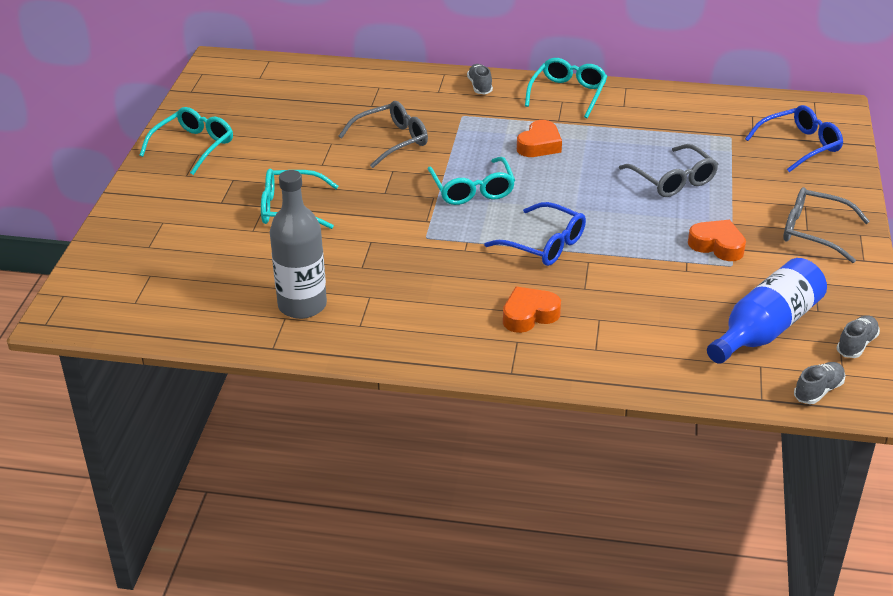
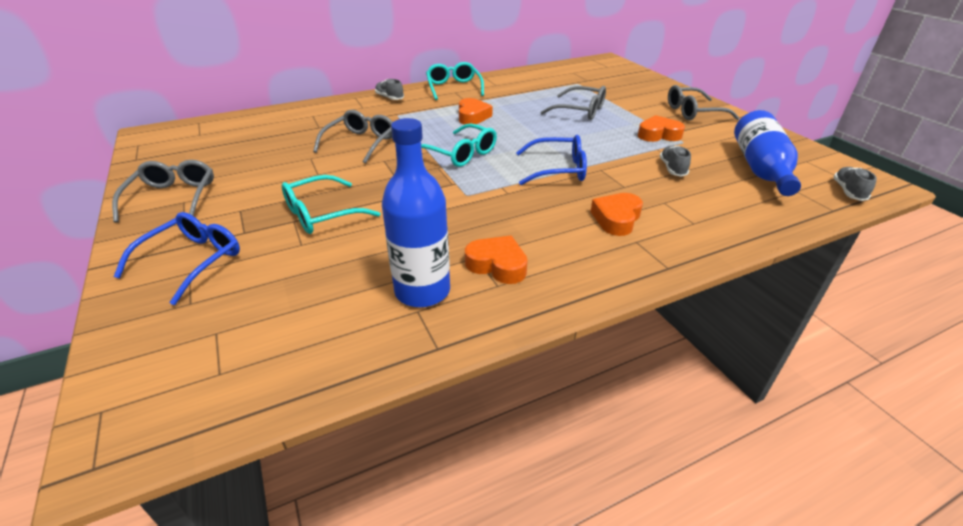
camera: 35 degrees left, 0 degrees up
turquoise glasses [139,107,233,175] -> grey glasses [112,160,214,223]
grey bottle [270,170,327,319] -> blue bottle [382,118,450,307]
blue glasses [745,105,843,172] -> blue glasses moved to [114,212,240,305]
grey shoe [837,315,880,358] -> grey shoe moved to [660,146,691,177]
none -> orange heart [465,236,528,284]

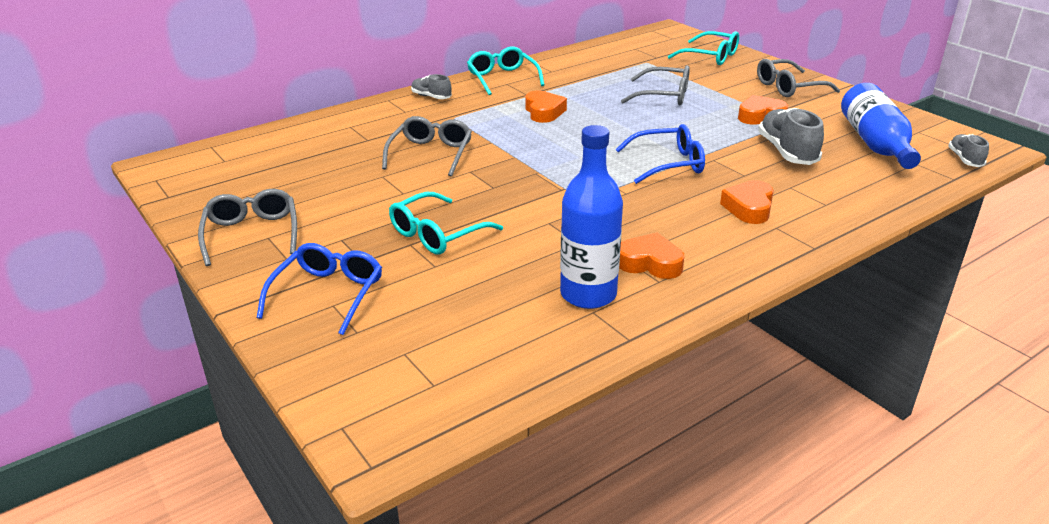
camera: 10 degrees left, 5 degrees down
turquoise glasses [421,123,497,167] -> turquoise glasses moved to [668,31,739,65]
grey shoe [660,146,691,177] -> grey shoe [758,108,824,165], size x1.76

